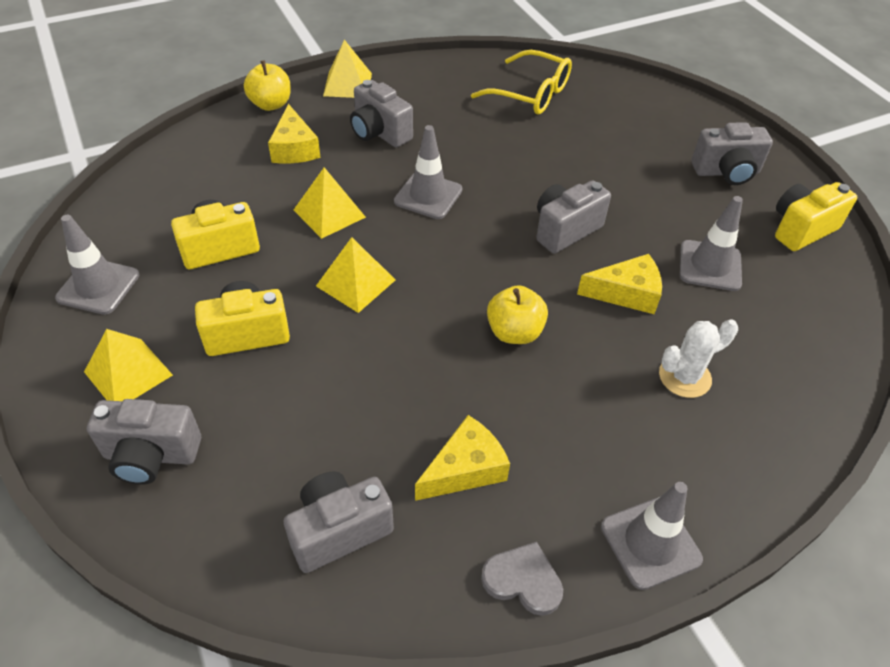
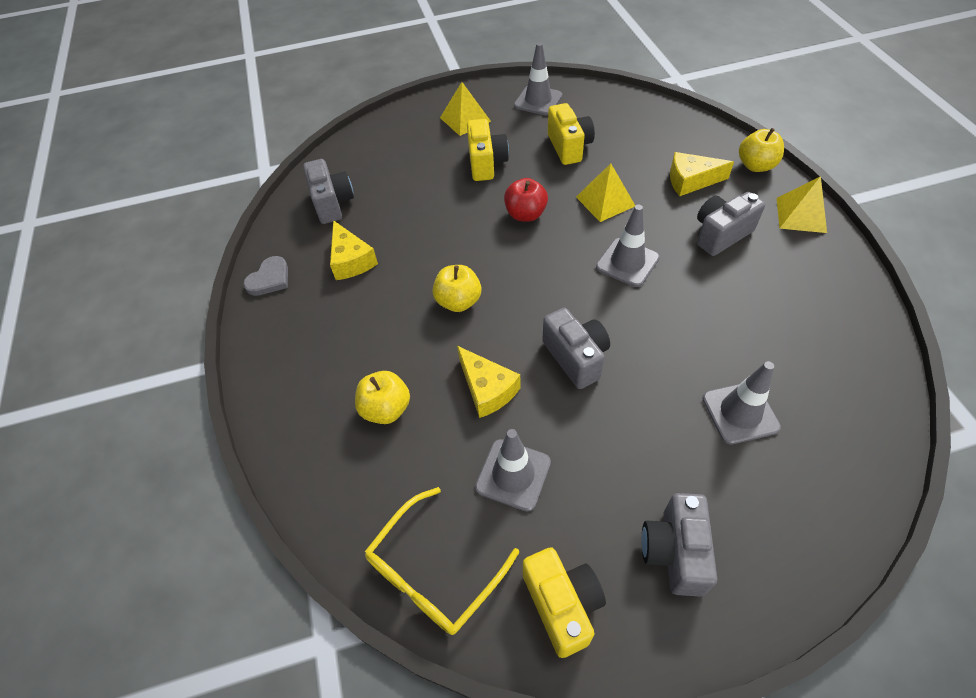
camera: 105 degrees right, 5 degrees up
grey camera [87,399,201,485] -> none
yellow pyramid [316,237,396,313] -> red apple [504,178,548,222]
yellow glasses [471,50,572,115] -> yellow glasses moved to [364,487,519,635]
yellow cheese [577,254,662,314] -> yellow cheese turned 45 degrees counterclockwise [457,346,520,418]
grey traffic cone [601,482,703,590] -> grey traffic cone moved to [702,361,781,444]
white cactus [659,319,738,398] -> yellow apple [355,371,410,424]

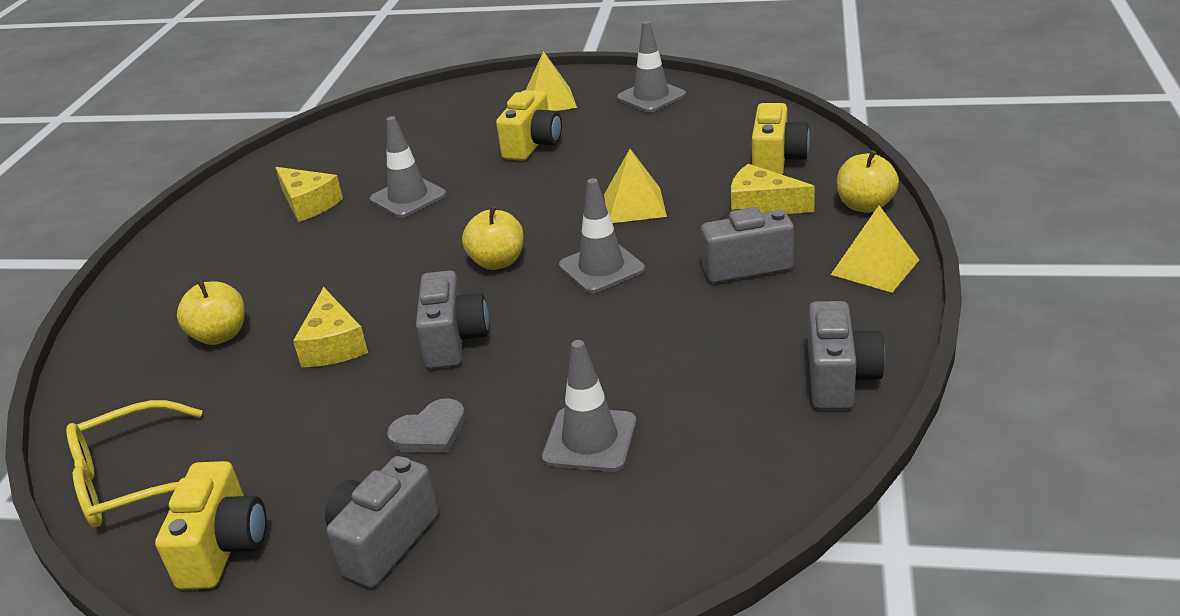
camera: 25 degrees right, 20 degrees down
grey heart [243,256,288,296] -> grey heart moved to [387,398,466,453]
grey camera [303,159,354,224] -> grey camera moved to [808,301,885,409]
yellow cheese [330,220,378,280] -> yellow cheese turned 45 degrees counterclockwise [275,167,343,222]
yellow apple [432,265,481,312] -> yellow apple moved to [462,206,524,270]
grey traffic cone [475,429,551,512] -> grey traffic cone moved to [370,116,446,218]
red apple [504,178,548,222] -> none
yellow camera [548,103,595,165] -> yellow camera moved to [752,103,810,175]

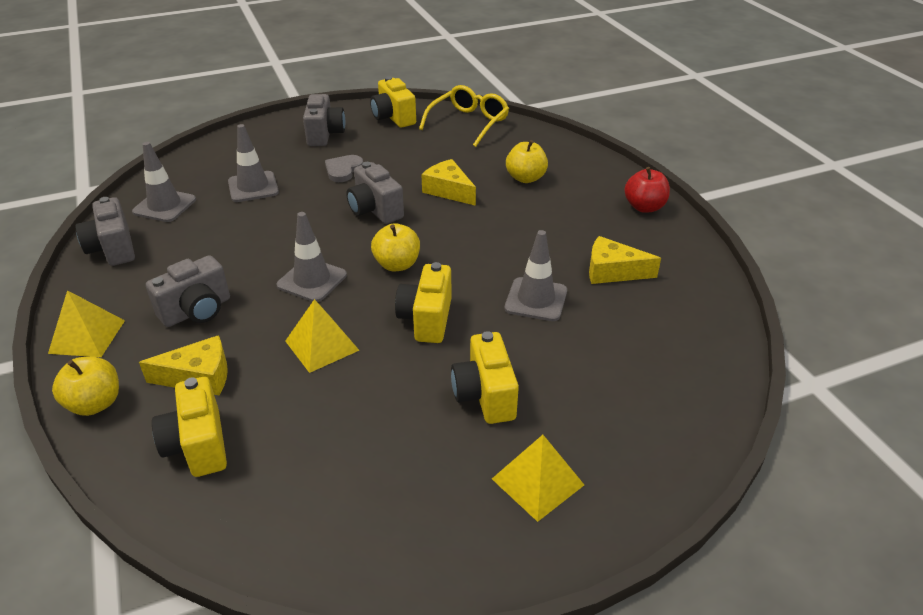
camera: 145 degrees right, 5 degrees up
grey traffic cone [617,21,686,112] -> grey traffic cone moved to [132,142,196,222]
none -> yellow camera [395,262,452,343]
none -> red apple [625,167,670,213]

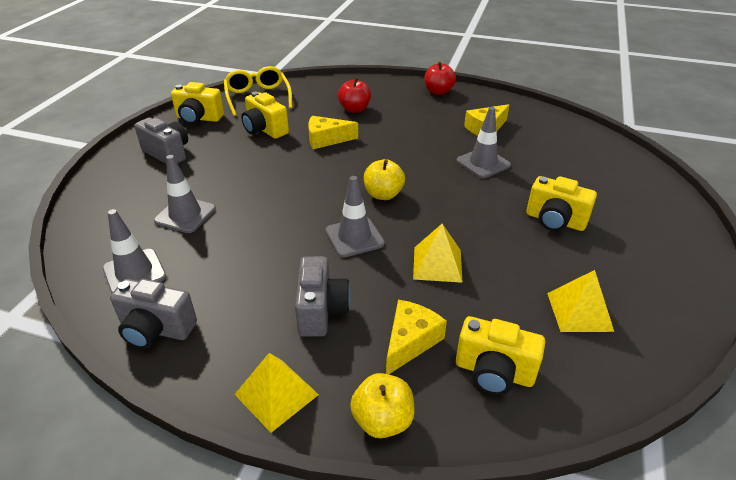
camera: 50 degrees left, 0 degrees up
grey heart [325,155,363,182] -> none
grey camera [346,162,404,224] -> none
yellow camera [395,262,452,343] -> yellow camera moved to [241,92,289,139]
yellow pyramid [492,435,584,522] -> yellow pyramid moved to [547,270,614,332]
yellow apple [506,140,548,183] -> red apple [338,77,371,113]

